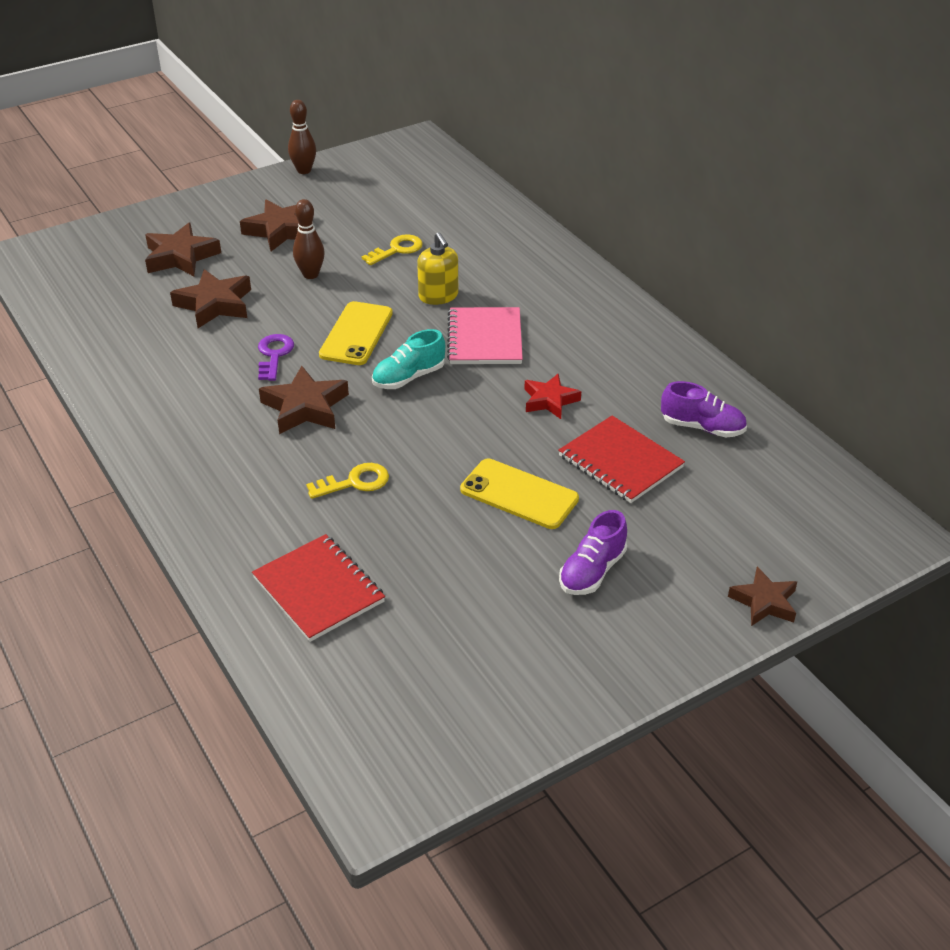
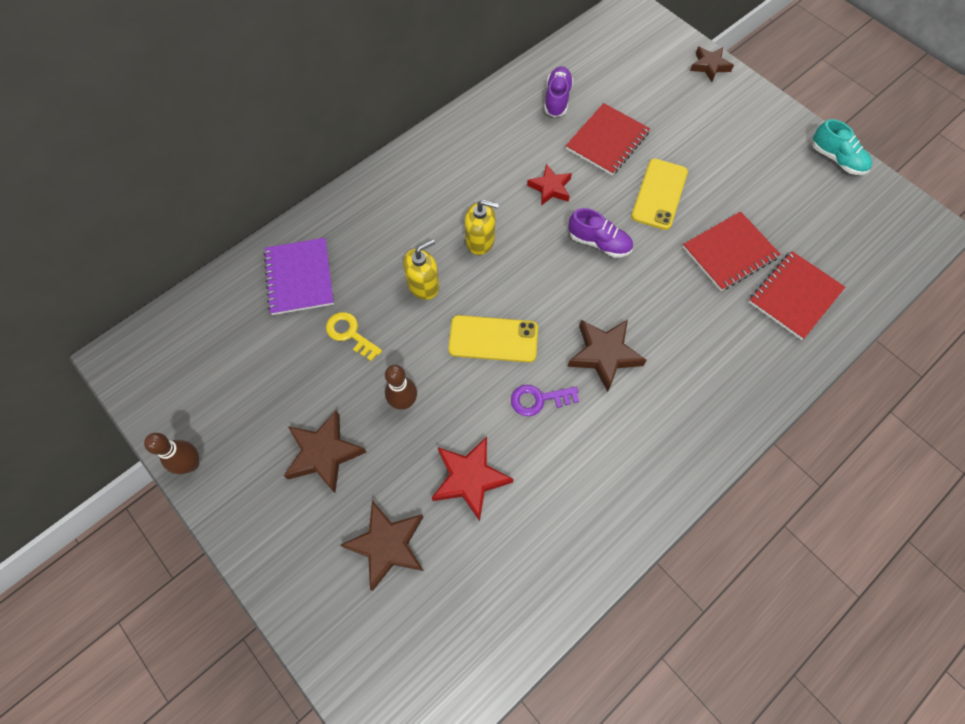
camera: 100 degrees left, 25 degrees up
brown star [170,269,251,328] -> red star [432,437,514,521]
yellow key [306,463,389,499] -> none
turquoise shoe [372,329,445,389] -> turquoise shoe moved to [812,119,872,175]
pink notebook [447,307,523,364] -> yellow soap dispenser [465,200,499,255]
purple shoe [559,510,627,595] -> purple shoe moved to [568,208,633,258]
none -> purple notebook [264,238,334,315]
none -> red notebook [683,211,781,291]

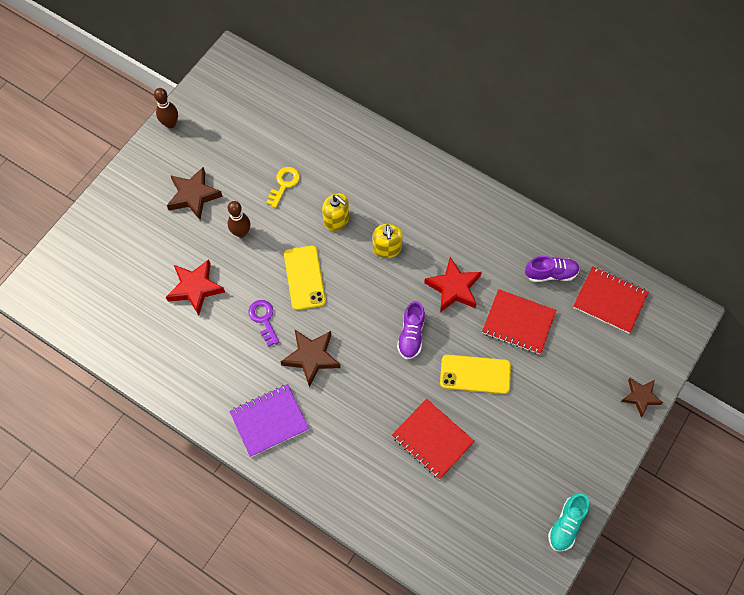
camera: 75 degrees right, 0 degrees up
purple notebook [264,238,334,315] -> purple notebook moved to [229,384,309,457]
brown star [340,501,424,591] -> none
red star [527,164,572,206] -> red star [424,257,482,313], size x1.50
red notebook [749,251,845,340] -> red notebook moved to [573,266,649,333]

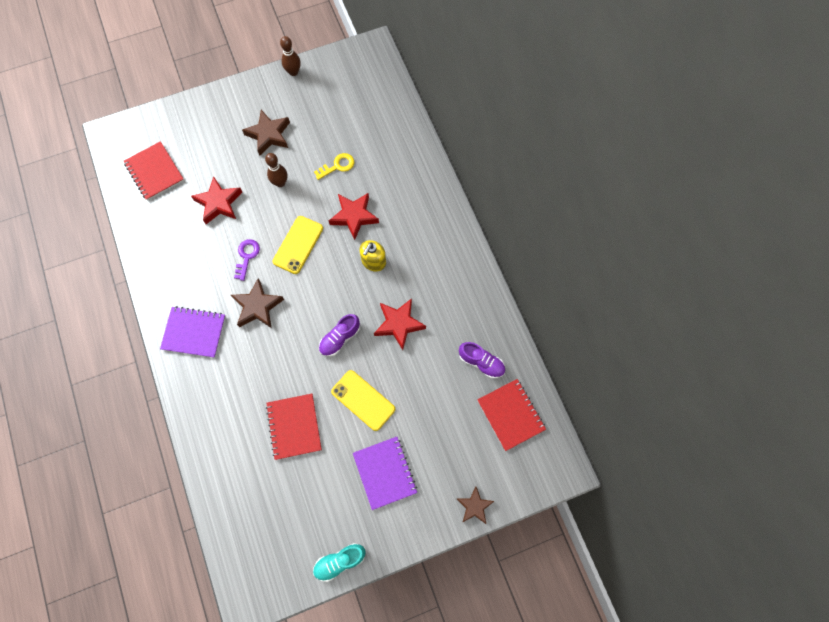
camera: 35 degrees right, 5 degrees up
yellow soap dispenser [322,193,349,231] -> red star [329,193,379,240]
red notebook [482,289,556,354] -> red notebook moved to [124,141,184,201]
none -> purple notebook [353,437,417,510]

